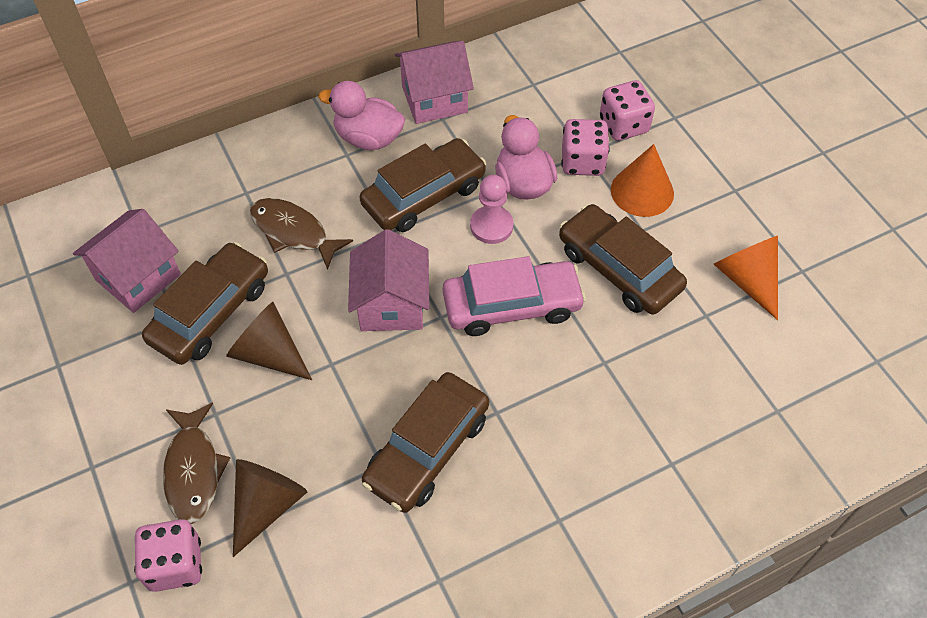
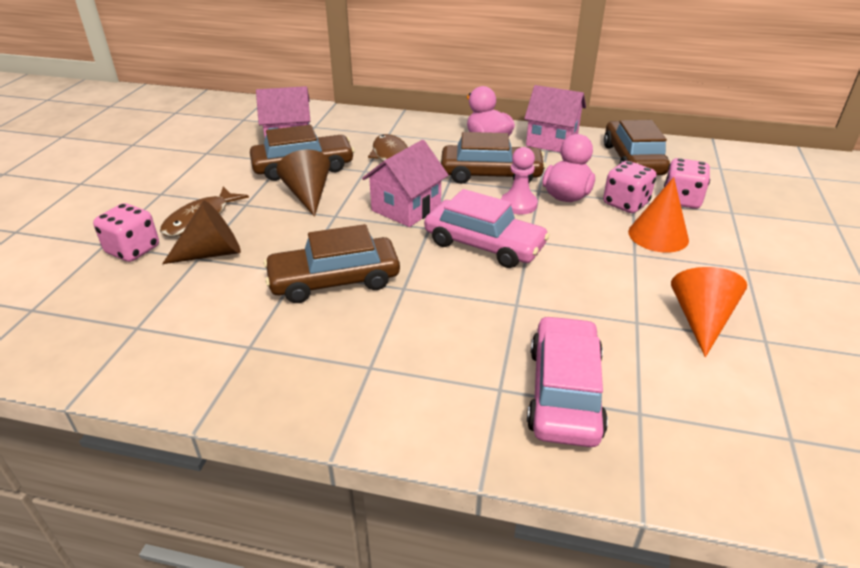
camera: 40 degrees right, 20 degrees down
brown car [559,204,687,315] -> brown car moved to [604,120,670,175]
none -> pink car [527,316,608,447]

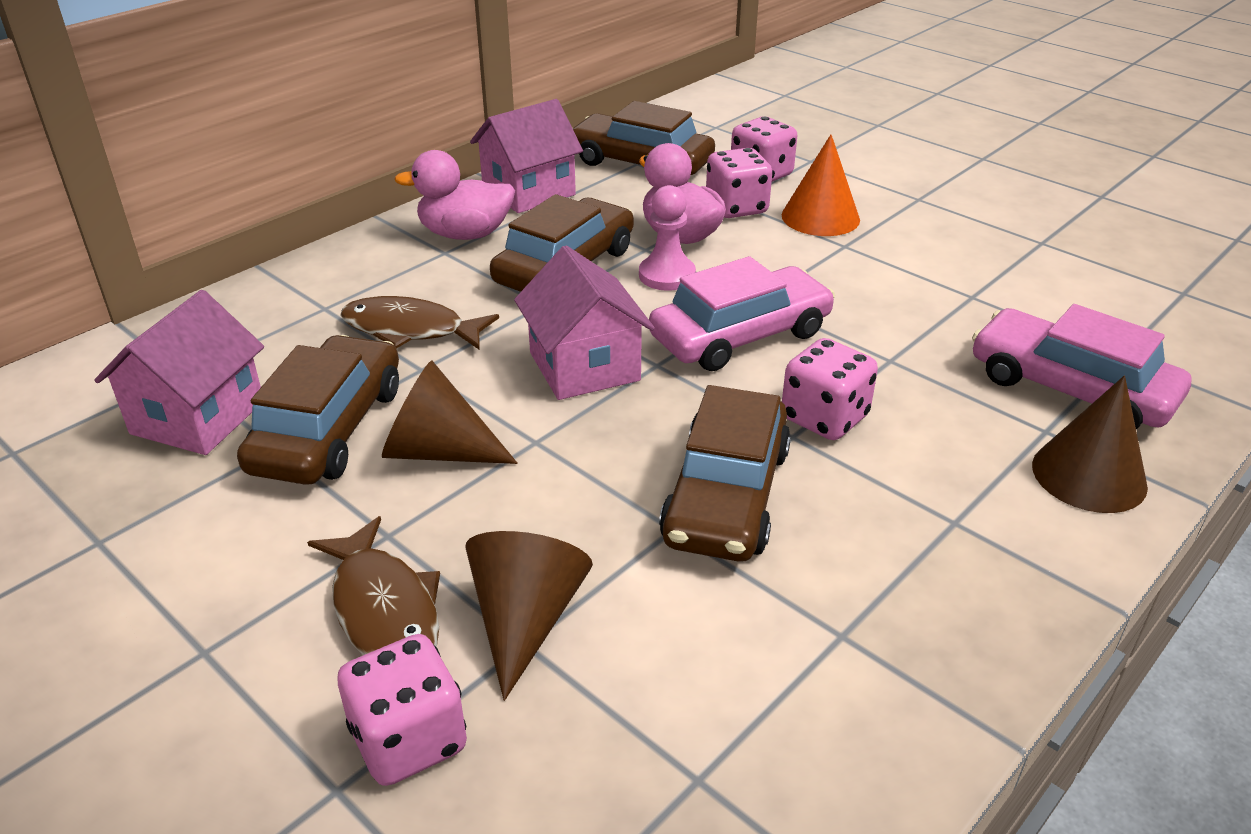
camera: 60 degrees left, 0 degrees up
orange cone [671,267,747,357] -> none
none -> pink dice [782,338,878,440]
none -> brown cone [1032,375,1148,513]

